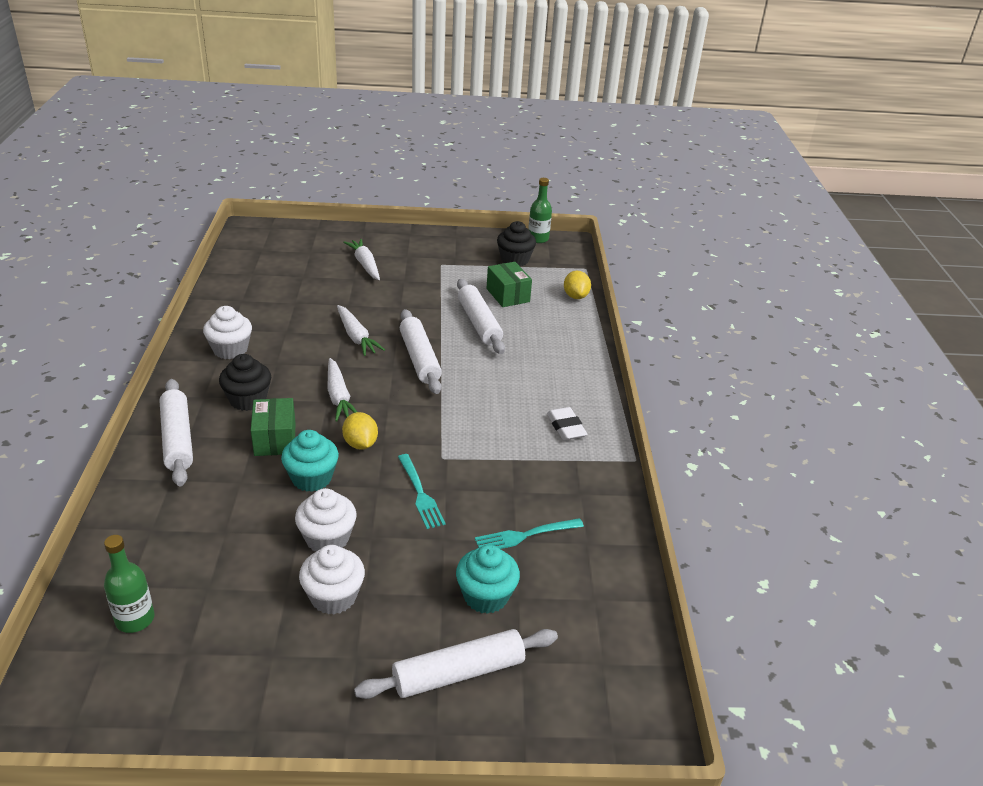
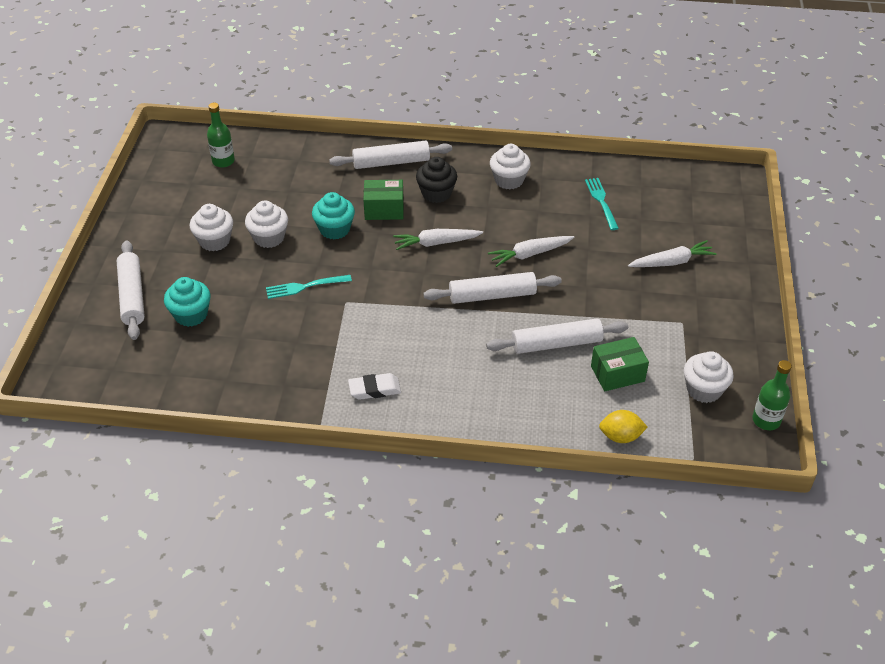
camera: 100 degrees right, 10 degrees up
yellow lemon [342,412,378,450] -> none
turquoise fork [475,518,584,549] -> turquoise fork moved to [585,178,619,230]
black cupcake [497,221,536,267] -> white cupcake [684,351,734,403]

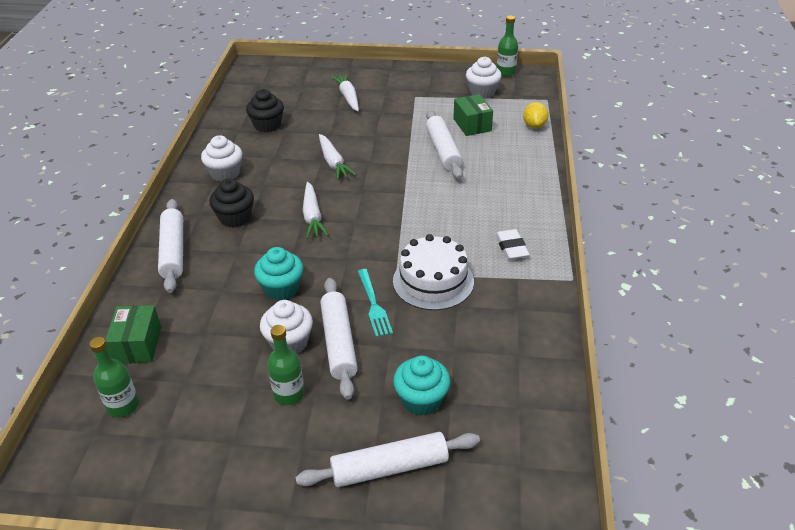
camera: 90 degrees left, 5 degrees down
white cupcake [190,204,233,251] -> green bottle [267,325,305,405]
green box [363,180,404,220] -> green box moved to [105,305,161,363]
white rolling pin [423,272,562,304] -> white rolling pin moved to [320,278,358,400]
turquoise fork [585,178,619,230] -> black cupcake [246,89,284,133]
none -> white cake [393,234,474,310]

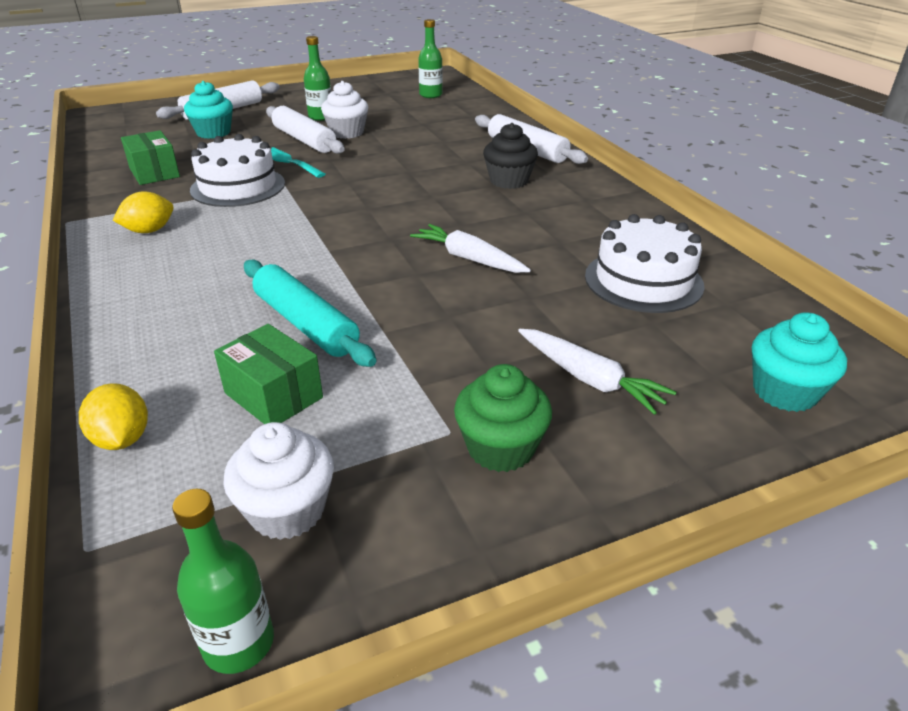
camera: 150 degrees right, 5 degrees down
green box [105,305,161,363] -> green box moved to [121,130,180,185]
white cupcake [201,135,242,182] -> none
black cupcake [246,89,284,133] -> white cake [585,214,705,313]
turquoise cupcake [254,247,303,300] -> turquoise cupcake moved to [752,312,847,412]
white carrot [303,182,328,239] -> none
white rolling pin [426,110,463,179] -> turquoise rolling pin [244,259,376,367]
white eraser [495,229,530,260] -> yellow lemon [113,191,174,233]
none -> green cupcake [454,364,552,472]

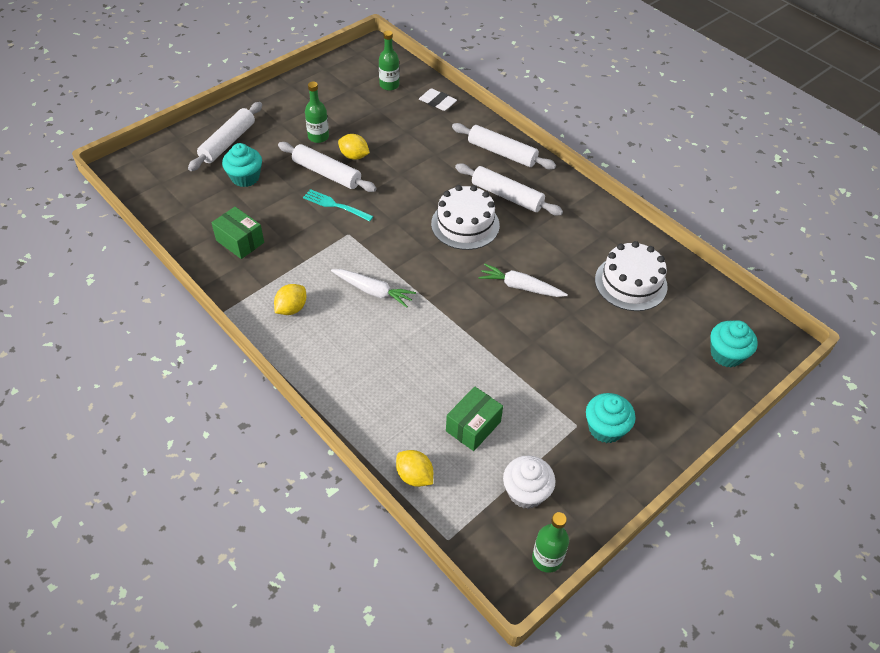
camera: 20 degrees left, 15 degrees up
white cake [190,134,285,207] -> white cake moved to [431,185,500,250]
green box [214,324,323,424] -> green box turned 75 degrees counterclockwise [446,387,503,451]
turquoise rolling pin [244,259,376,367] -> none
white cupcake [321,81,368,139] -> yellow lemon [338,134,370,160]
green cupcake [454,364,552,472] -> turquoise cupcake [586,393,635,443]
black cupcake [483,123,538,189] -> white rolling pin [455,163,563,216]
white carrot [518,329,677,415] -> white carrot moved to [331,269,416,308]
none -> white eraser [419,88,457,111]

